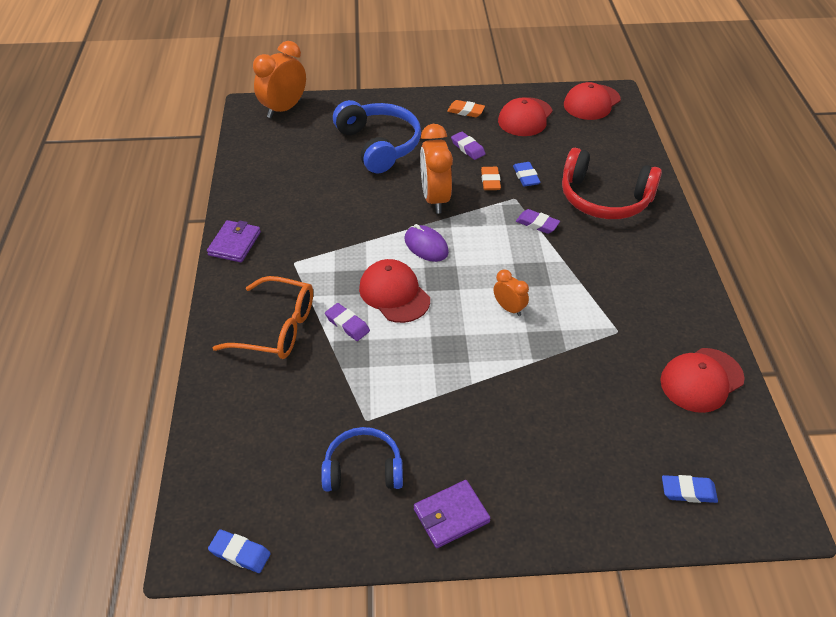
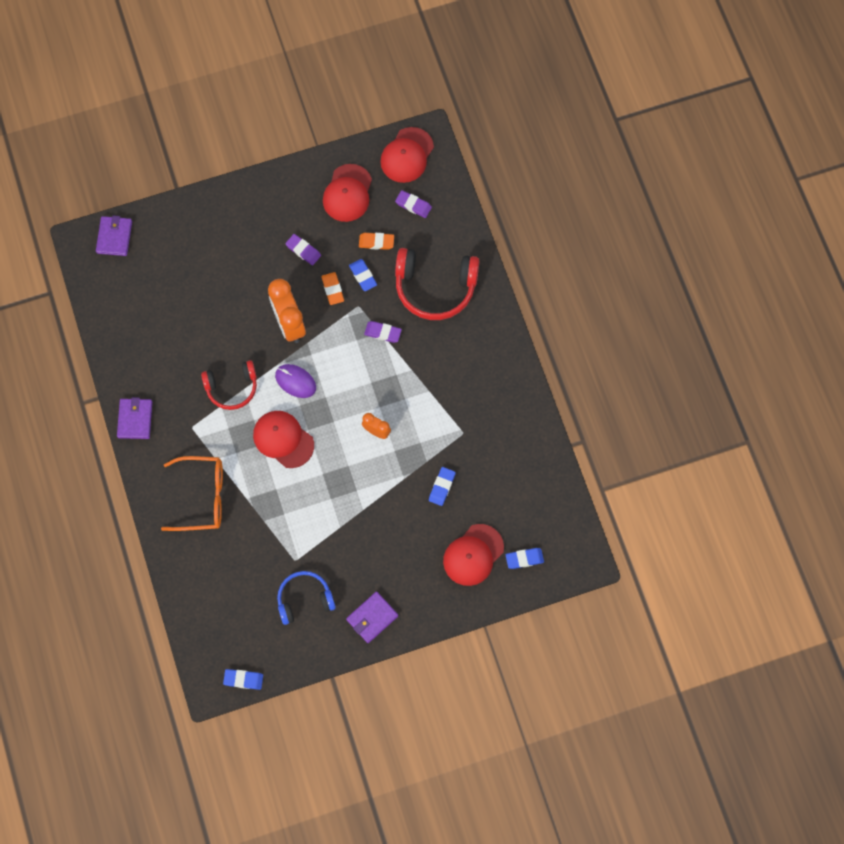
camera: 15 degrees left, 25 degrees up
orange clock [253,41,306,118] -> purple wallet [96,216,132,256]
purple eraser [325,303,370,341] -> purple eraser moved to [395,190,432,218]
blue headphones [333,100,421,173] -> none
orange eraser [447,100,485,117] -> orange eraser moved to [359,233,394,250]
red cap [660,348,745,413] -> red cap moved to [443,524,504,586]
none -> red headphones [201,360,257,410]
none -> blue eraser [429,467,456,506]

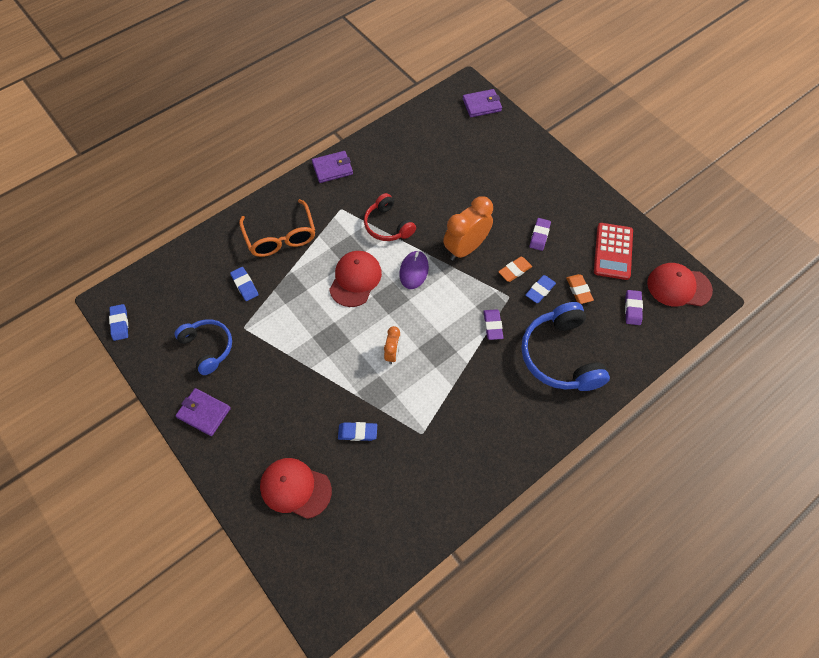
camera: 70 degrees right, 10 degrees down
red cap [323,164,372,222] -> red calculator [594,223,633,280]
red headphones [395,248,479,320] -> blue headphones [521,302,610,391]
blue eraser [506,548,544,569] -> blue eraser moved to [230,267,259,301]

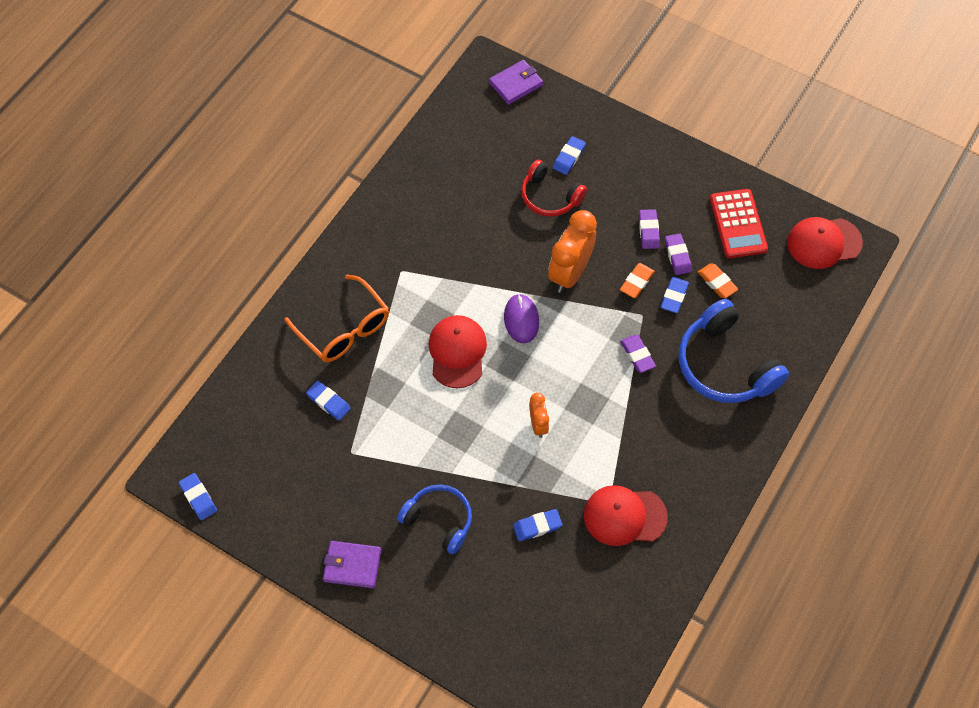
camera: 20 degrees left, 0 degrees up
blue headphones [175,319,232,375] -> blue headphones moved to [397,484,472,554]
red cap [260,458,332,519] -> red cap moved to [584,485,668,546]
purple wallet [312,151,353,183] -> none
red headphones [364,193,416,241] -> red headphones moved to [521,159,587,217]
purple eraser [625,290,643,325] -> purple eraser moved to [665,234,692,275]
none -> blue eraser [553,136,586,175]

